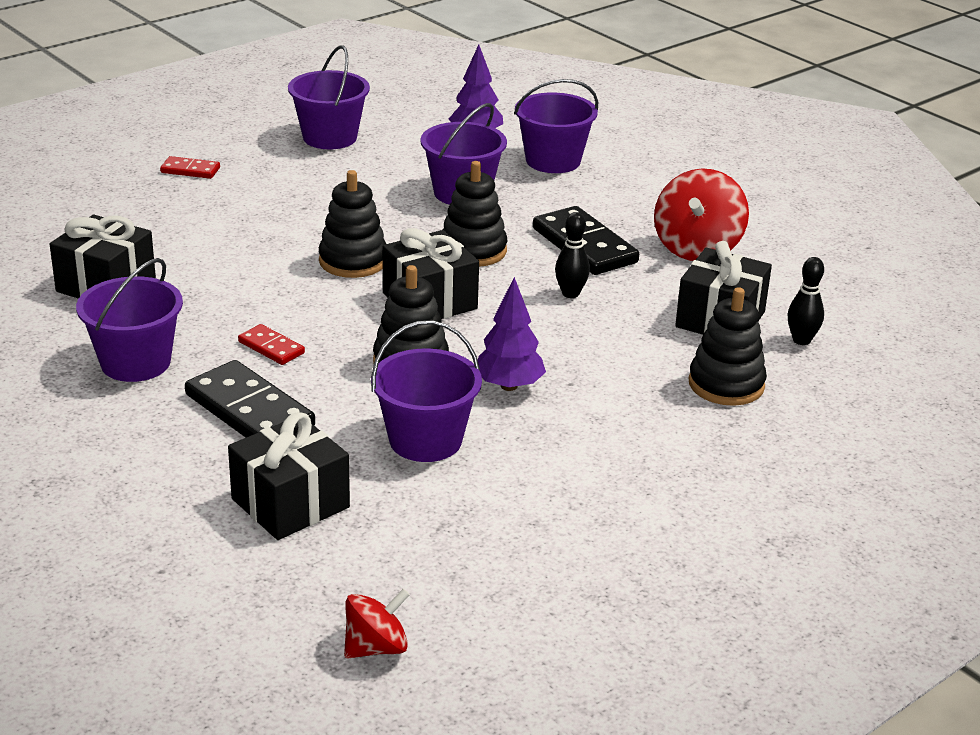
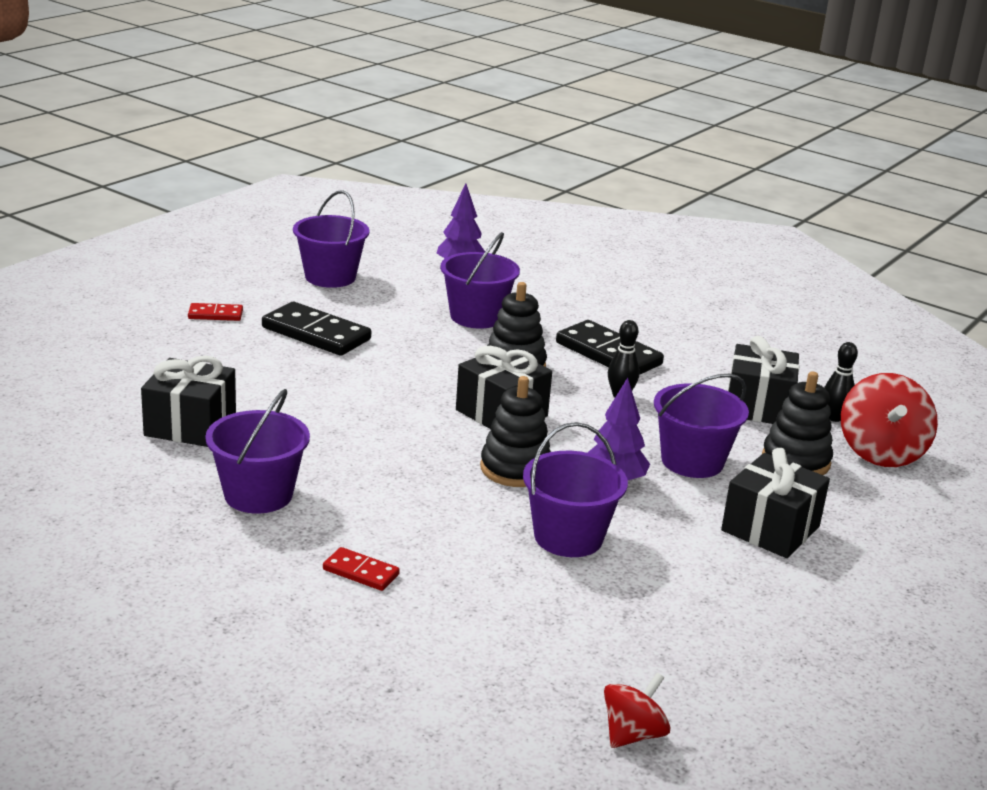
camera: 15 degrees left, 5 degrees down
black domino [185,360,315,438] -> black domino moved to [262,302,371,356]
black gift [228,412,350,540] -> black gift moved to [721,448,830,558]
red domino [238,324,305,365] -> red domino moved to [323,547,400,591]
black stacking toy [319,170,386,278] -> none
purple bucket [514,79,598,173] -> purple bucket moved to [654,374,749,478]
red spinning top [654,168,749,261] -> red spinning top moved to [841,373,938,467]

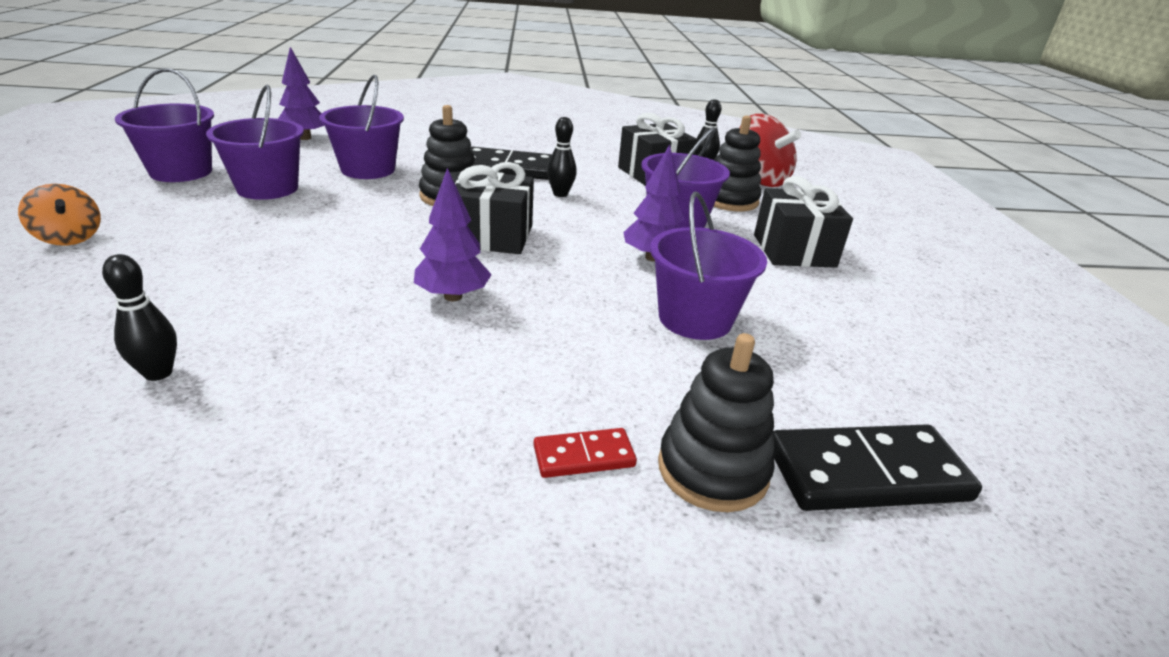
camera: 40 degrees left, 5 degrees up
black gift [141,356,236,447] -> black bowling pin [102,254,177,381]
red domino [188,303,243,321] -> orange spinning top [18,184,101,246]
purple bucket [205,389,310,514] -> purple bucket moved to [206,84,304,200]
black domino [262,302,371,356] -> black domino moved to [773,424,982,511]
black stacking toy [480,376,551,487] -> black stacking toy moved to [658,333,775,512]
red spinning top [604,673,670,748] -> none
none -> purple tree [414,168,492,301]

